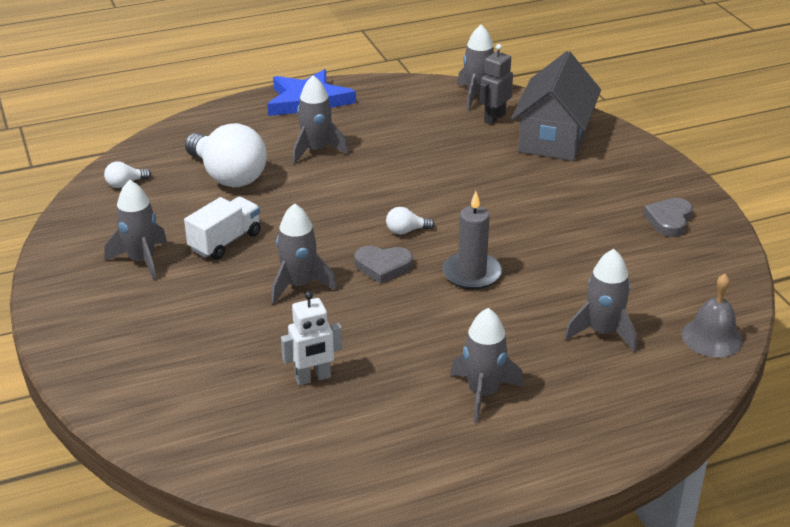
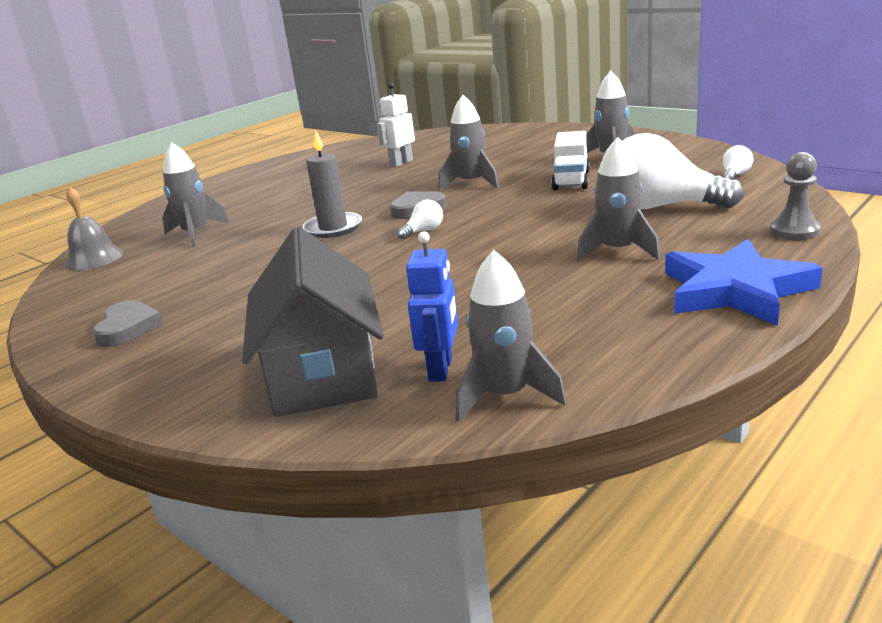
camera: 155 degrees right, 10 degrees down
grey rocket [450,308,524,423] -> none
grey robot [479,44,513,124] -> blue robot [406,231,458,382]
none -> grey pawn [770,152,821,240]

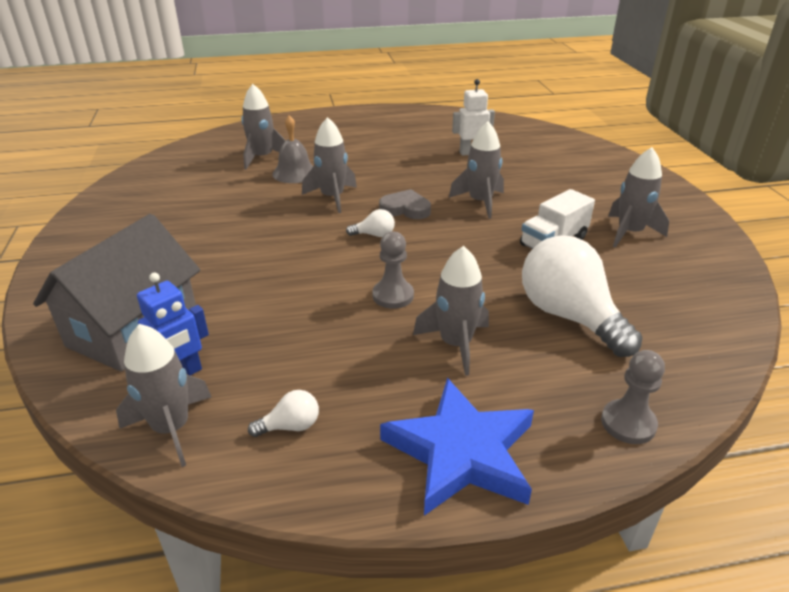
camera: 35 degrees right, 10 degrees up
grey bell [64,187,123,271] -> grey bell moved to [272,115,314,183]
grey heart [93,300,163,347] -> none
grey candle [303,130,362,238] -> grey rocket [302,117,357,213]
white light bulb [722,145,753,180] -> white light bulb moved to [248,390,319,437]
none -> grey pawn [372,231,414,309]

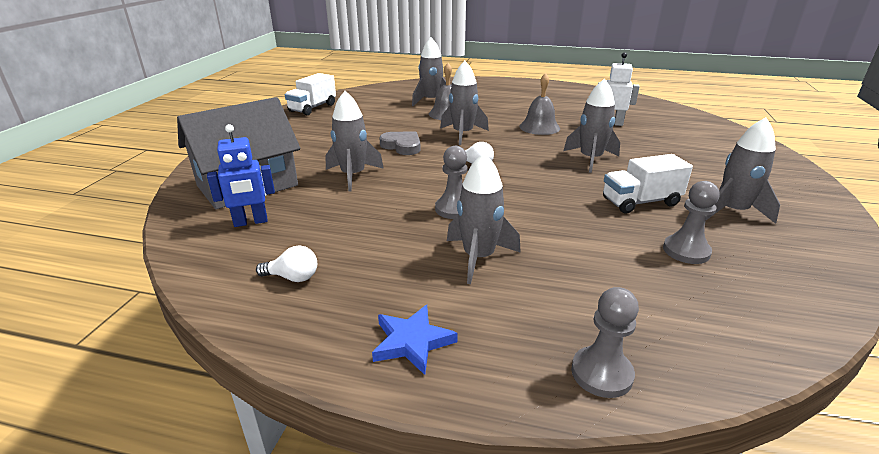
camera: 25 degrees right, 5 degrees down
grey rocket [116,324,212,467] -> grey rocket moved to [326,91,384,191]
grey heart [379,189,431,219] -> grey heart moved to [379,132,421,155]
blue star [380,378,534,516] -> blue star [372,305,458,375], size x0.54
white light bulb [522,235,642,357] -> none
none -> white truck [285,73,336,115]
none -> grey bell [519,73,560,135]
none -> grey pawn [663,181,720,264]

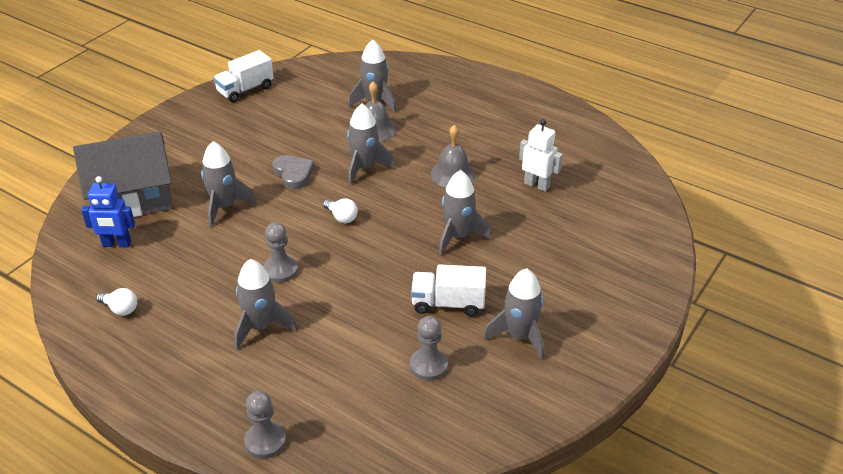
camera: 20 degrees right, 10 degrees up
blue star [372,305,458,375] -> none

